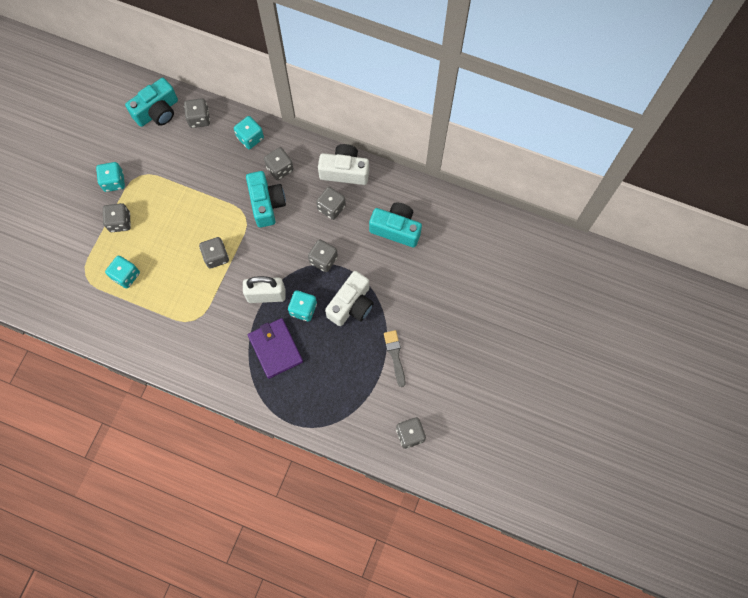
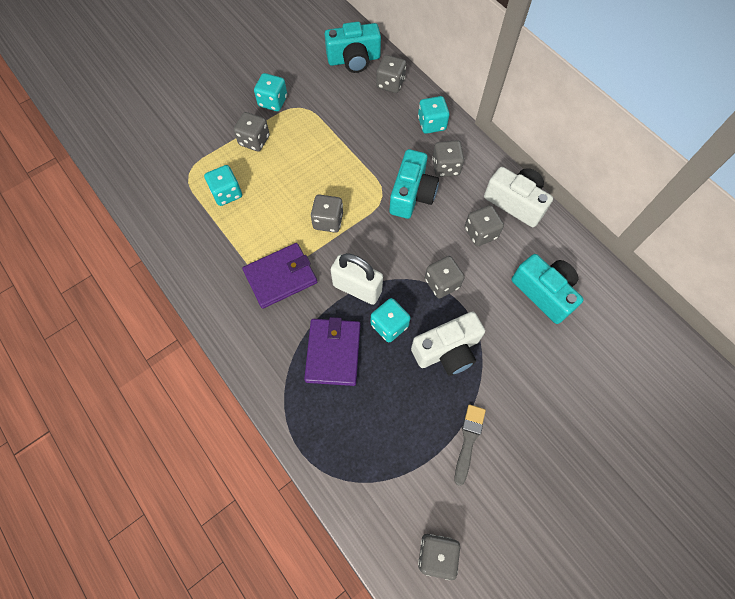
camera: 30 degrees right, 5 degrees down
none -> purple wallet [242,243,317,309]

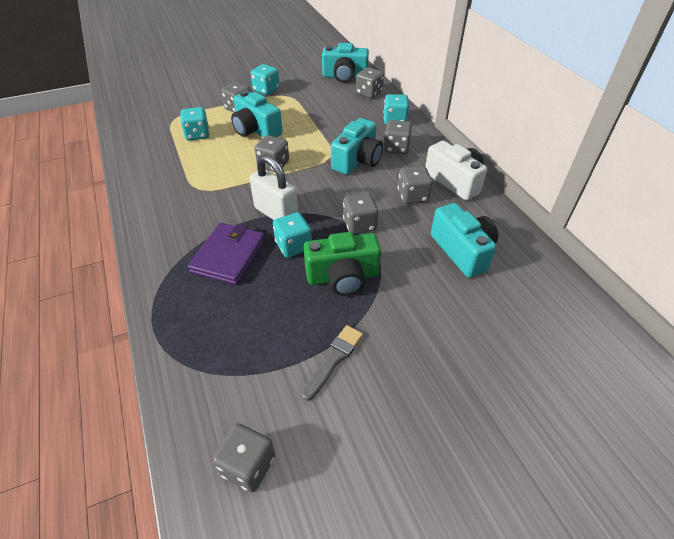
camera: 15 degrees right, 20 degrees down
purple wallet [242,243,317,309] -> none
white camera [411,311,485,376] -> green camera [304,232,381,296]
none -> turquoise camera [231,91,283,138]

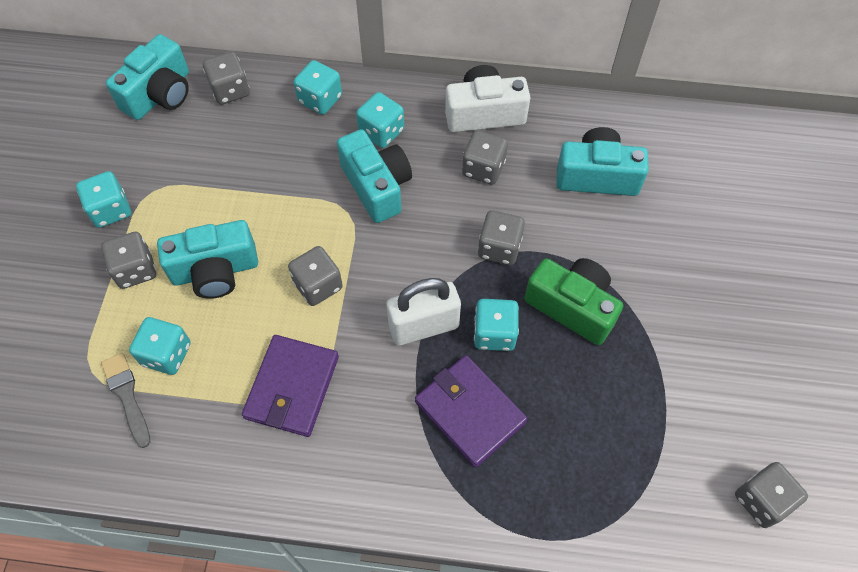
camera: 60 degrees left, 15 degrees up
grey brush [302,325,363,401] -> grey brush moved to [101,353,150,448]
green camera [304,232,381,296] -> green camera turned 75 degrees counterclockwise [524,258,623,345]
grey dice [384,120,412,154] -> turquoise dice [356,92,404,148]
none -> purple wallet [242,335,339,437]

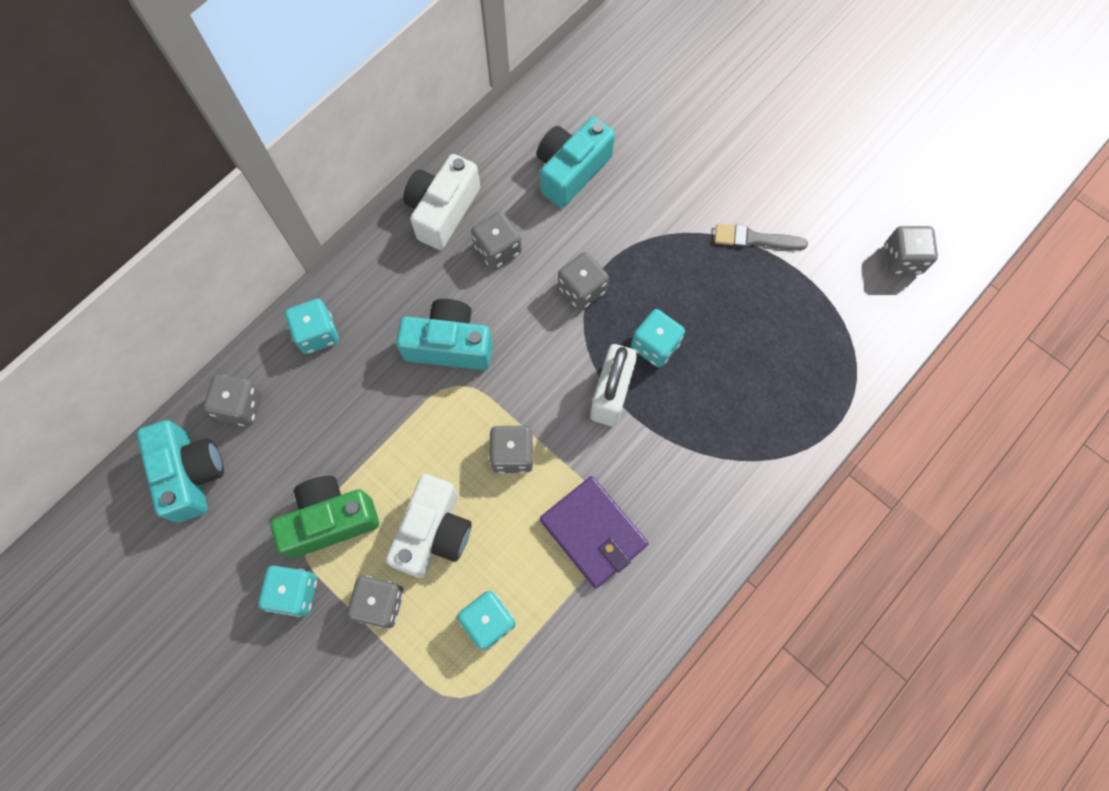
camera: 55 degrees left, 10 degrees up
grey brush [101,353,150,448] -> grey brush moved to [715,223,808,250]
turquoise camera [157,220,258,299] -> white camera [386,474,472,578]
turquoise dice [356,92,404,148] -> none
purple wallet [415,355,528,467] -> none
green camera [524,258,623,345] -> green camera moved to [270,476,379,558]

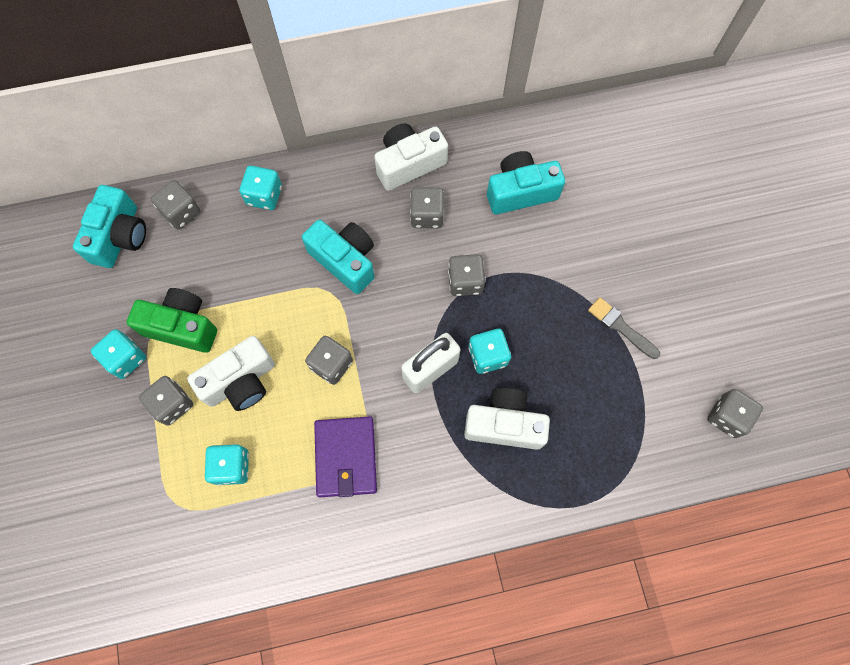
camera: 35 degrees right, 0 degrees up
none -> white camera [464,388,550,450]

